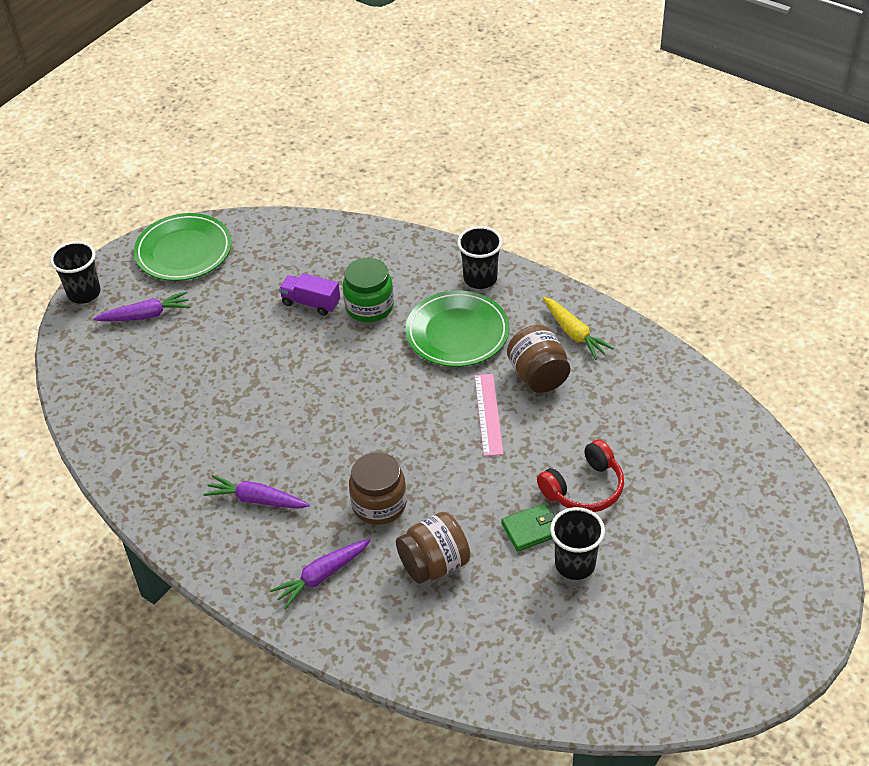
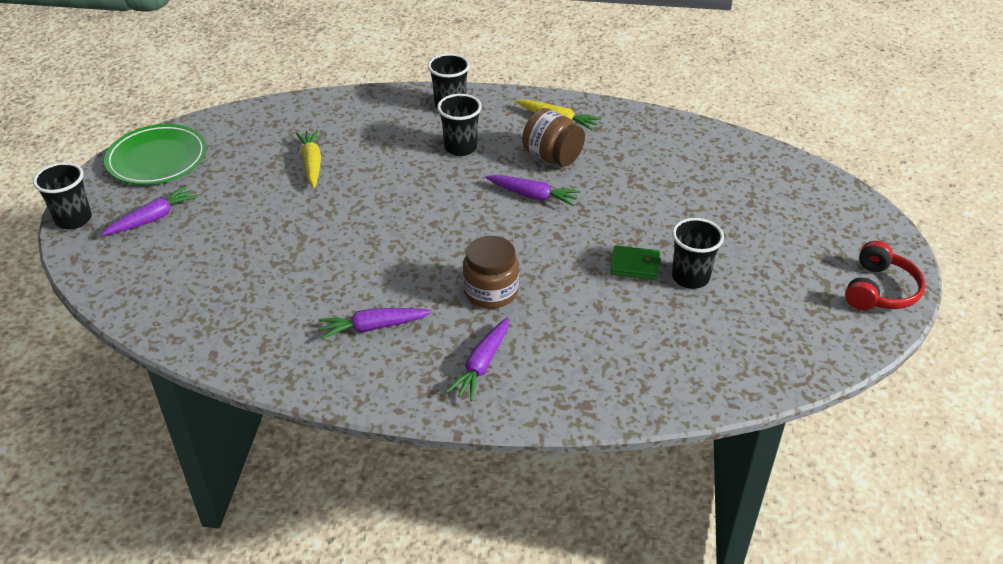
camera: 30 degrees left, 5 degrees down
purple truck [279,273,340,316] -> yellow carrot [295,130,321,188]
green jar [343,258,394,322] -> none
brown jar [396,512,470,584] -> none
green plate [405,291,509,367] -> black cup [437,94,482,156]
pink ruler [474,374,504,456] -> purple carrot [485,175,580,206]
green wallet [501,503,555,551] -> green wallet turned 60 degrees clockwise [610,245,661,280]
red headphones [537,439,624,512] -> red headphones moved to [845,241,925,310]

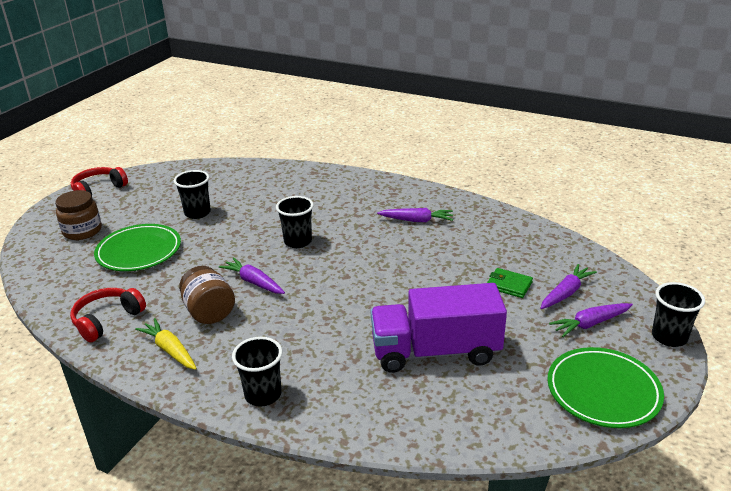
camera: 160 degrees left, 10 degrees down
yellow carrot [295,130,321,188] -> purple truck [371,283,507,373]
black cup [437,94,482,156] -> black cup moved to [276,196,314,248]
purple carrot [446,317,509,401] -> purple carrot moved to [540,264,597,309]
brown jar [463,236,519,309] -> brown jar moved to [55,190,102,240]
green wallet [610,245,661,280] -> green wallet moved to [487,268,533,298]
none -> red headphones [70,288,146,342]
none -> green plate [94,224,181,271]

